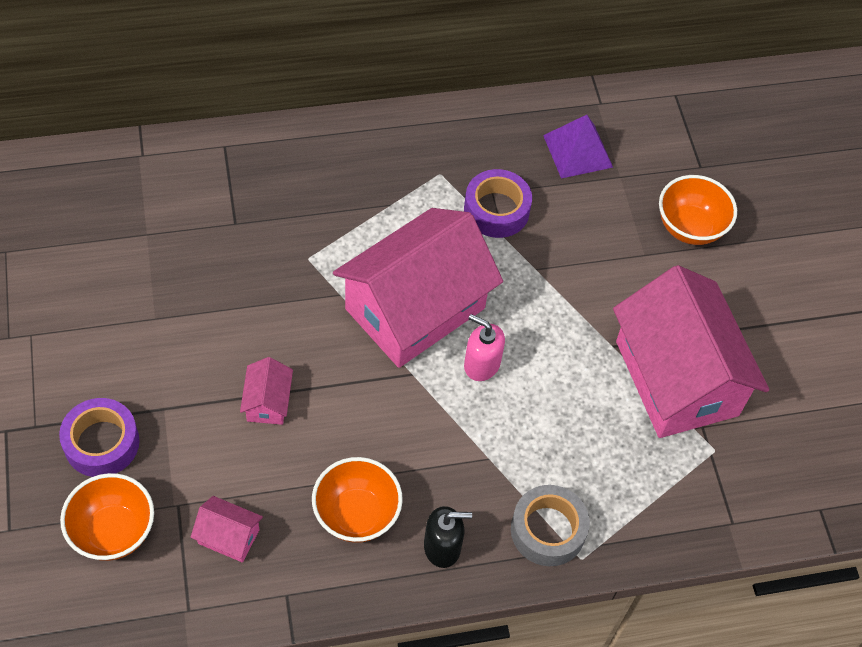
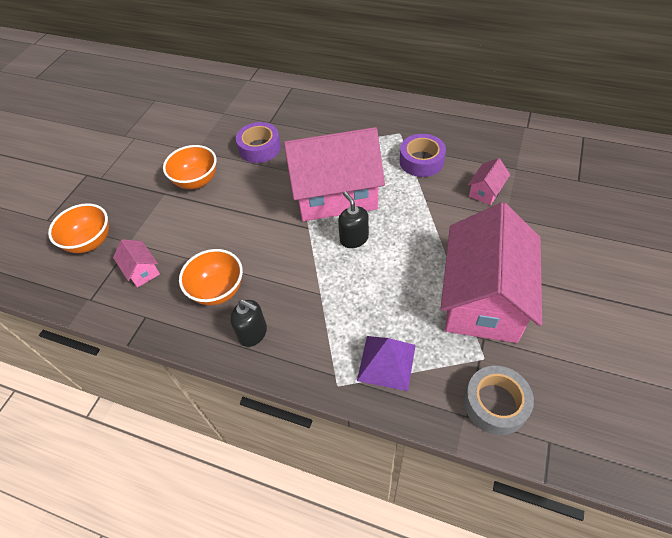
camera: 40 degrees right, 5 degrees down
purple tape [59,398,139,477] -> purple tape moved to [236,122,281,163]
pink house [240,357,293,425] -> pink house moved to [468,158,510,205]
pink soap dispenser [464,314,505,381] -> black soap dispenser [338,191,369,248]
grey tape [511,485,590,566] -> grey tape moved to [464,366,534,435]
purple pyramid [543,115,613,179] -> purple pyramid moved to [357,336,416,391]
orange bowl [659,175,737,245] -> orange bowl moved to [163,145,217,189]

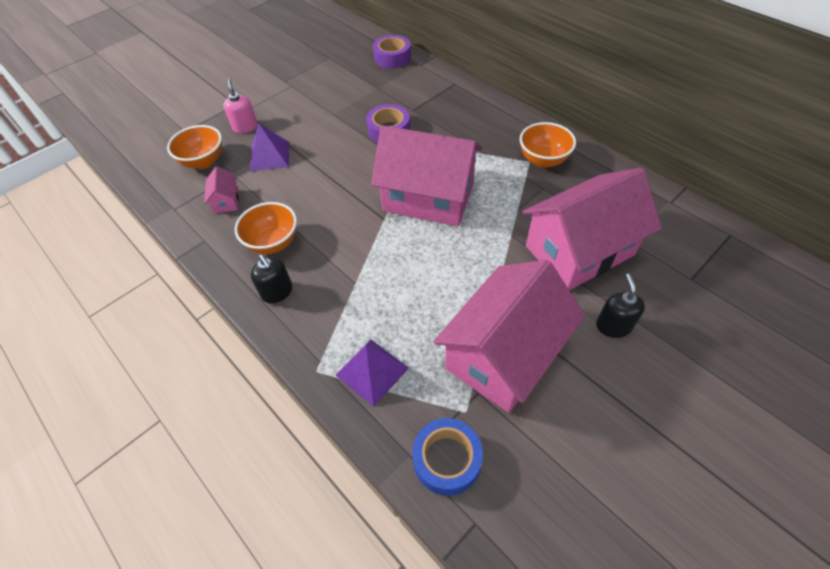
camera: 25 degrees right, 0 degrees up
orange bowl [163,145,217,189] -> orange bowl moved to [520,122,576,168]
black soap dispenser [338,191,369,248] -> black soap dispenser moved to [596,274,645,338]
purple tape [400,134,446,177] -> purple tape moved to [373,35,411,69]
grey tape [464,366,534,435] -> blue tape [412,418,483,496]
pink house [468,158,510,205] -> pink house [523,168,662,290], size x2.50
none -> pink soap dispenser [223,79,258,133]
none -> purple pyramid [250,123,289,171]

